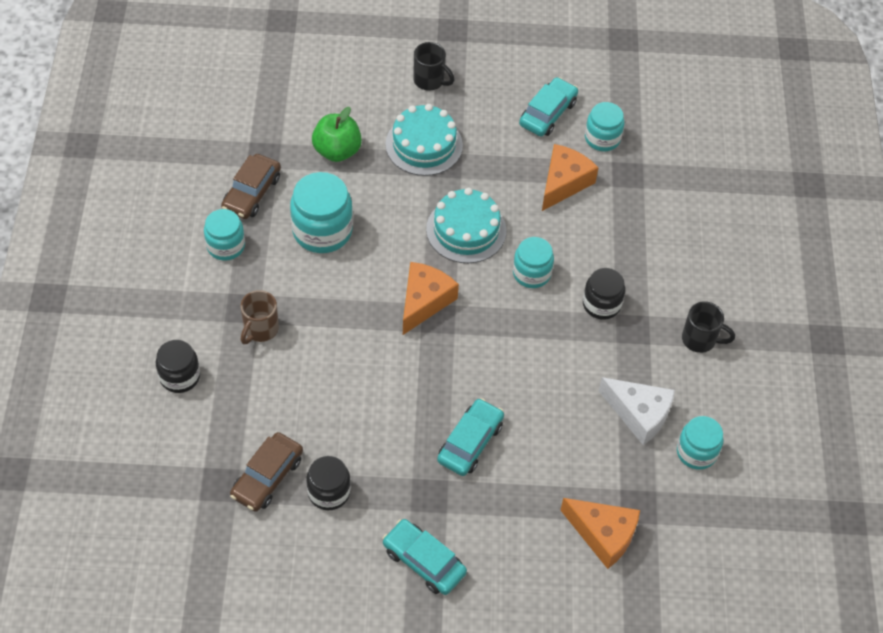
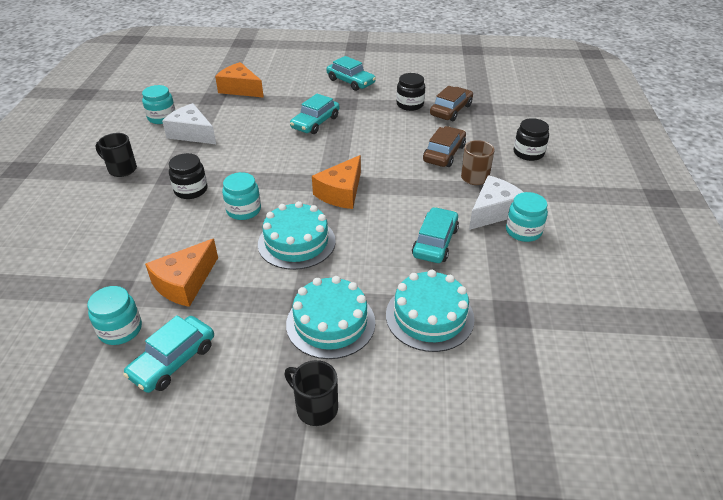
camera: 175 degrees left, 15 degrees down
brown car [221,154,281,219] -> brown car moved to [423,126,466,167]
turquoise jar [290,172,353,253] -> turquoise car [412,207,459,263]
green apple [312,107,362,162] -> turquoise cake [386,270,475,352]
none -> white cheese [469,175,523,230]

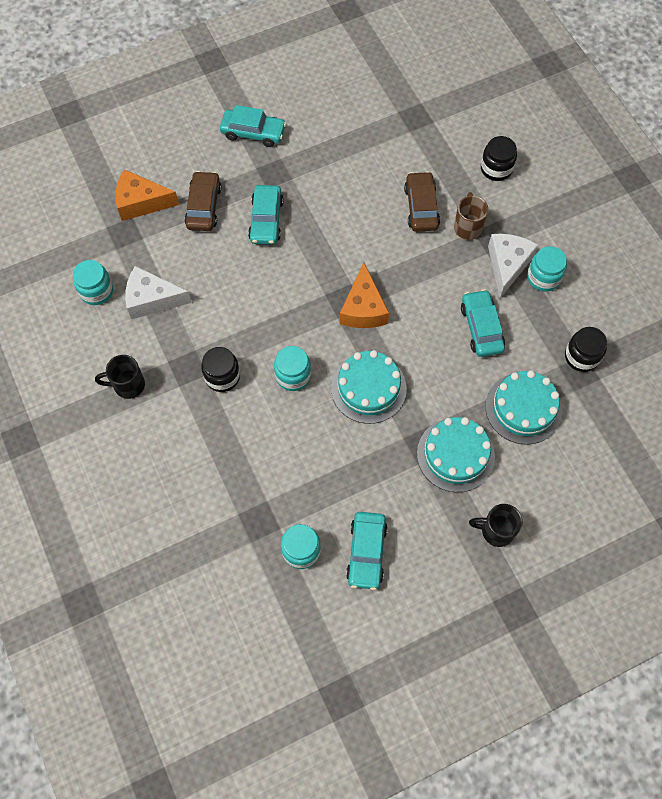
camera: 30 degrees left, 25 degrees up
orange cheese [145,239,218,307] -> none
black jar [396,73,425,111] -> black jar moved to [565,327,607,372]
brown car [430,86,473,121] -> brown car moved to [184,171,222,231]

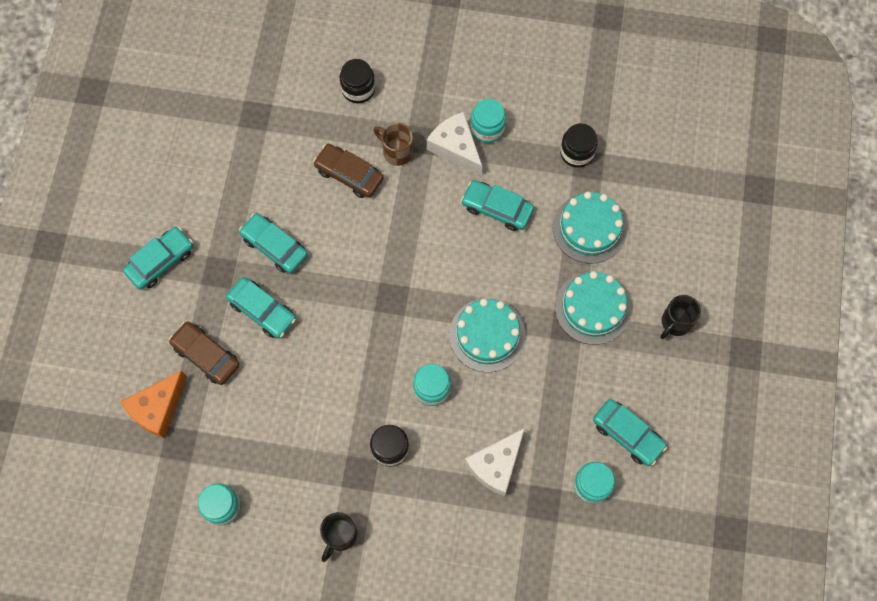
camera: 55 degrees left, 5 degrees up
white cheese [125,266,192,319] -> white cheese moved to [464,428,525,496]
orange cheese [340,263,389,328] -> none
none -> turquoise car [239,213,308,274]

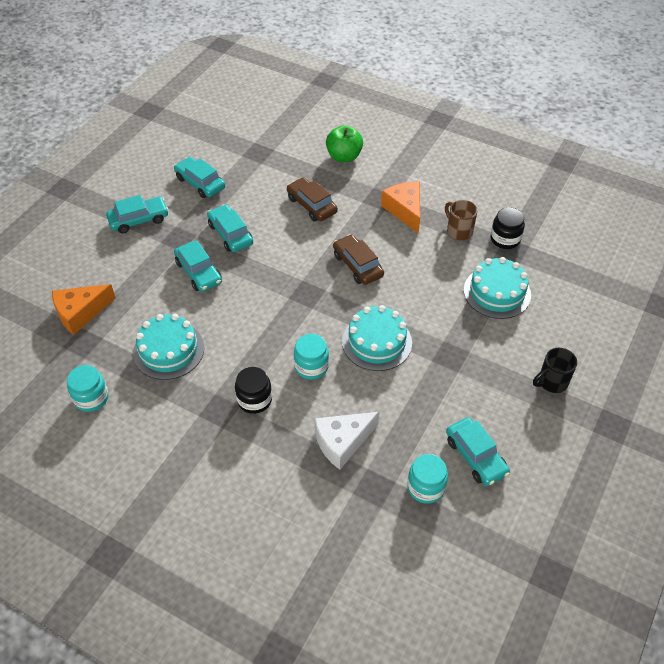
camera: 20 degrees right, 20 degrees down
brown car [169,322,240,385] -> brown car moved to [333,234,384,285]
black mug [320,512,357,562] -> none
black jar [340,59,375,103] -> green apple [326,125,363,162]
brown mug [374,123,413,166] -> brown mug moved to [445,200,478,241]
white cheese [427,112,482,176] -> orange cheese [381,182,420,234]
turquoise car [461,180,534,231] -> turquoise car moved to [174,157,225,198]
turquoise jar [470,99,506,143] -> none
turquoise cake [555,271,631,345] -> turquoise cake moved to [133,314,204,380]

